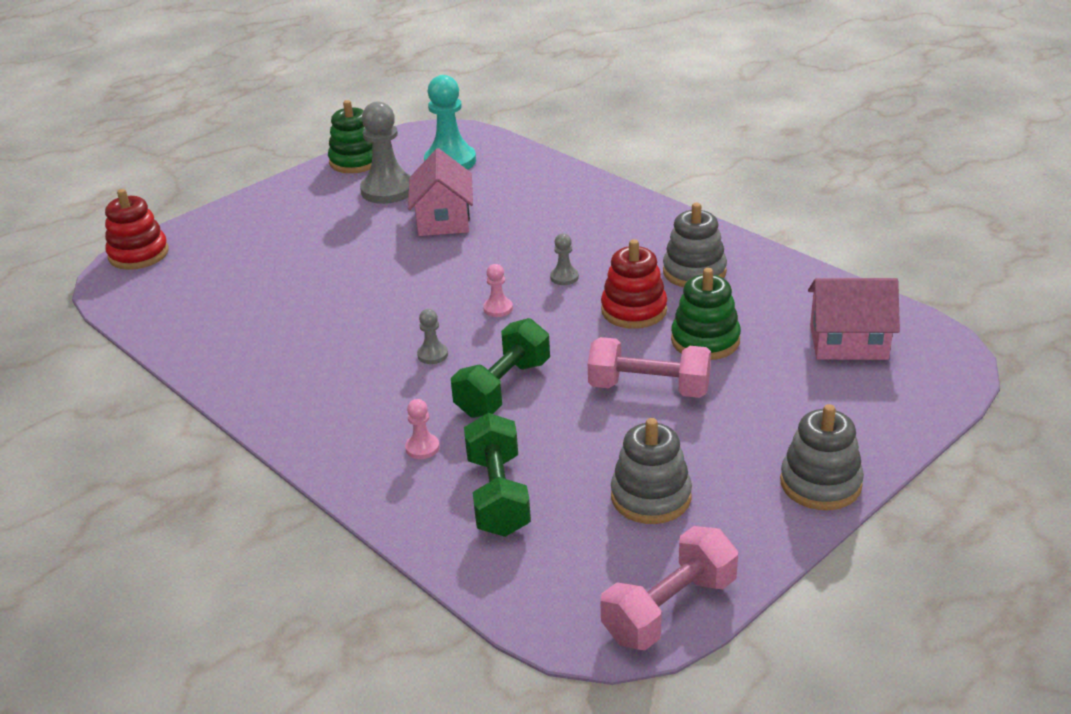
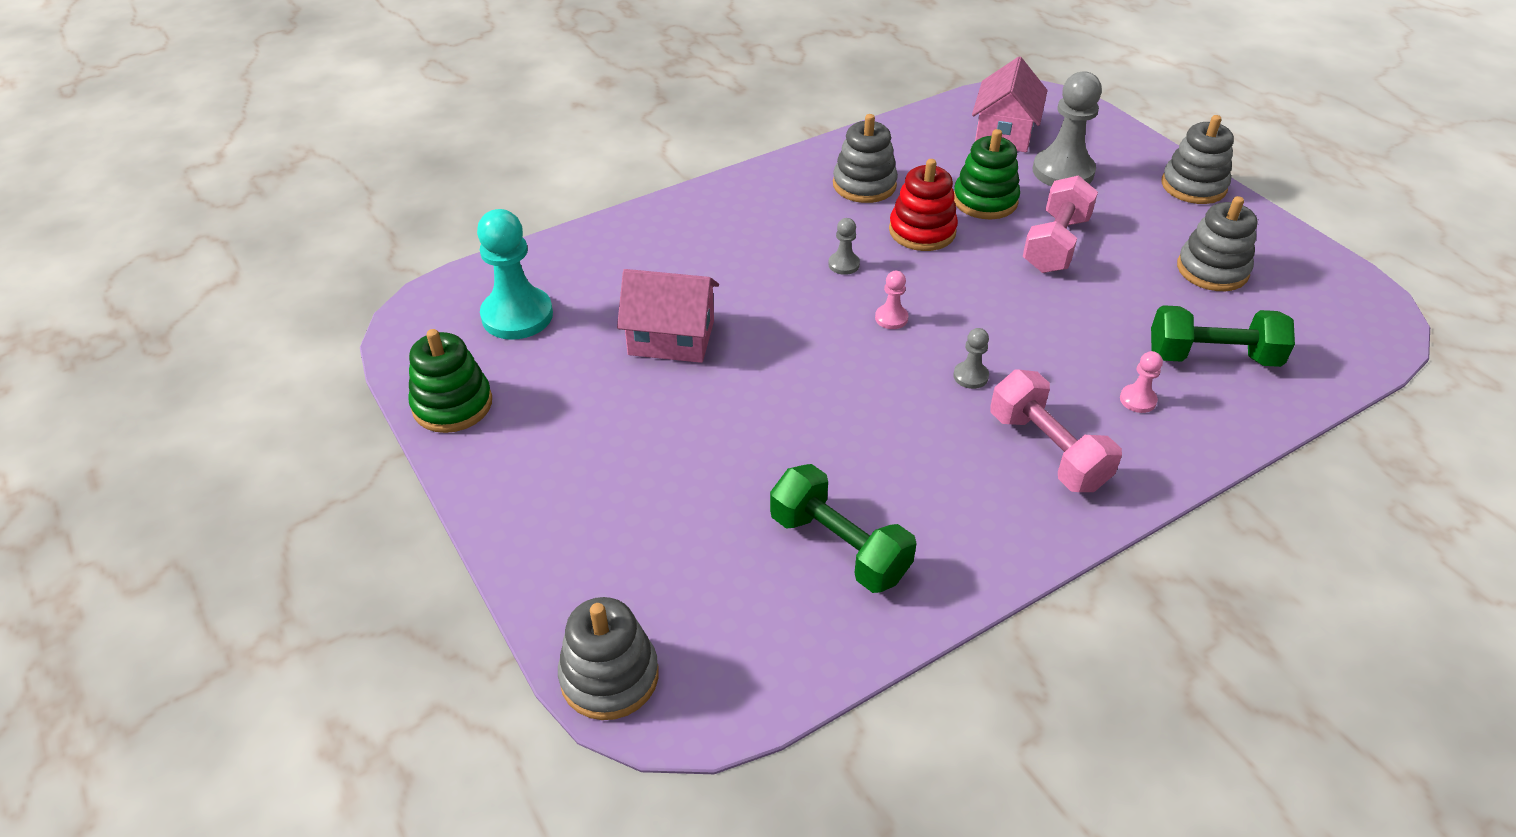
camera: 80 degrees left, 10 degrees up
red stacking toy [105,189,169,270] -> grey stacking toy [558,597,659,720]
grey pawn [360,101,411,204] -> grey pawn moved to [1033,71,1102,186]
green dumbbell [451,318,550,418] -> green dumbbell moved to [770,464,917,593]
pink dumbbell [600,526,738,650] -> pink dumbbell moved to [990,370,1122,492]

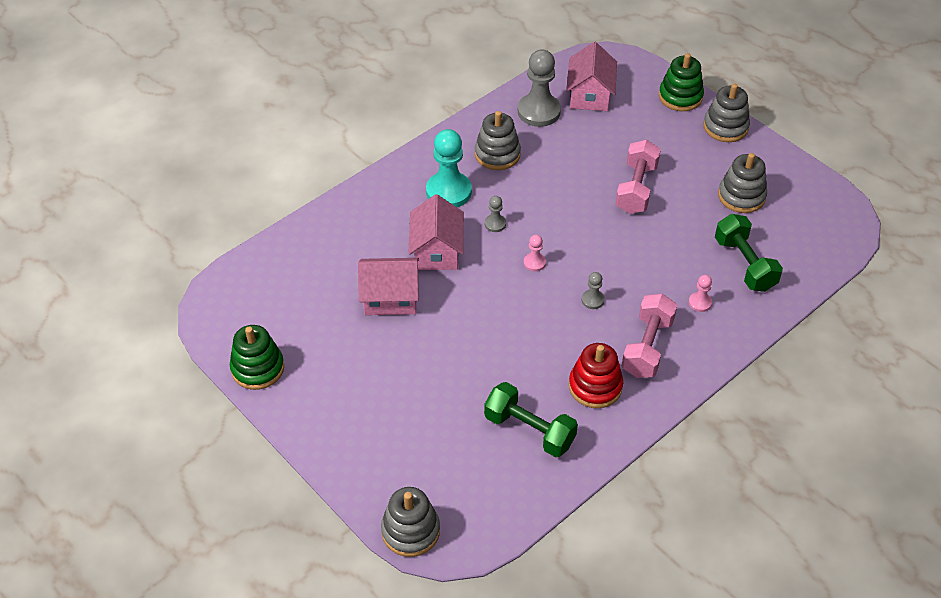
camera: 10 degrees left, 5 degrees up
turquoise pawn [477,209,553,340] -> turquoise pawn moved to [426,129,472,207]
red stacking toy [889,159,958,251] -> red stacking toy moved to [569,343,623,408]
green stacking toy [954,129,1020,219] -> green stacking toy moved to [659,53,704,111]
pink dumbbell [990,370,1122,492] -> pink dumbbell turned 60 degrees clockwise [622,294,677,378]
grey pawn [1033,71,1102,186] -> grey pawn moved to [518,49,561,127]
green dumbbell [1151,305,1295,367] -> green dumbbell turned 75 degrees clockwise [715,214,783,292]
none -> pink house [409,194,464,270]

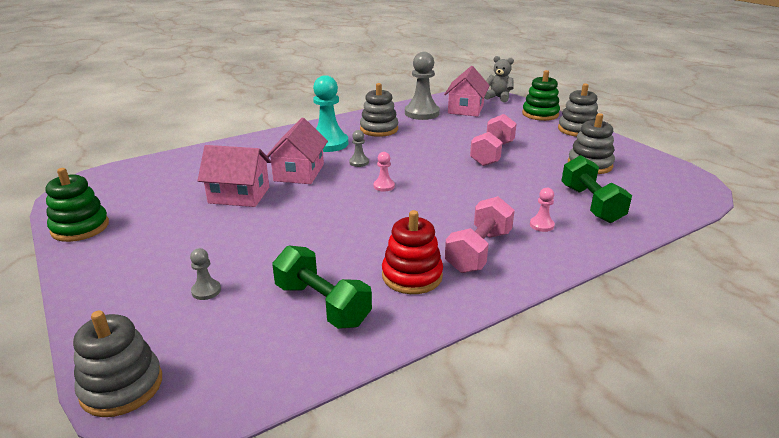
camera: 10 degrees right, 20 degrees down
grey pawn [581,272,605,309] -> grey pawn moved to [190,248,221,300]
none -> grey teddy bear [484,56,514,102]

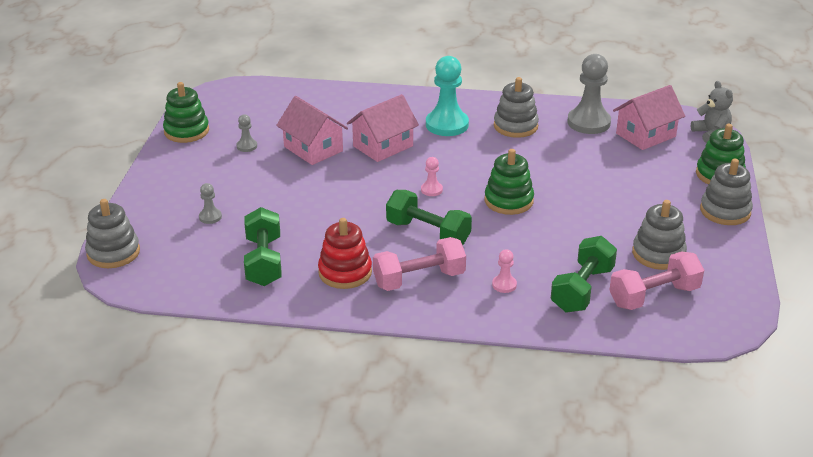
camera: 40 degrees right, 5 degrees up
grey pawn [349,130,369,167] -> grey pawn moved to [236,114,257,152]
pink dumbbell [470,114,517,166] -> pink dumbbell moved to [609,251,704,310]
none -> green dumbbell [386,190,472,245]
none -> green stacking toy [484,149,534,215]

